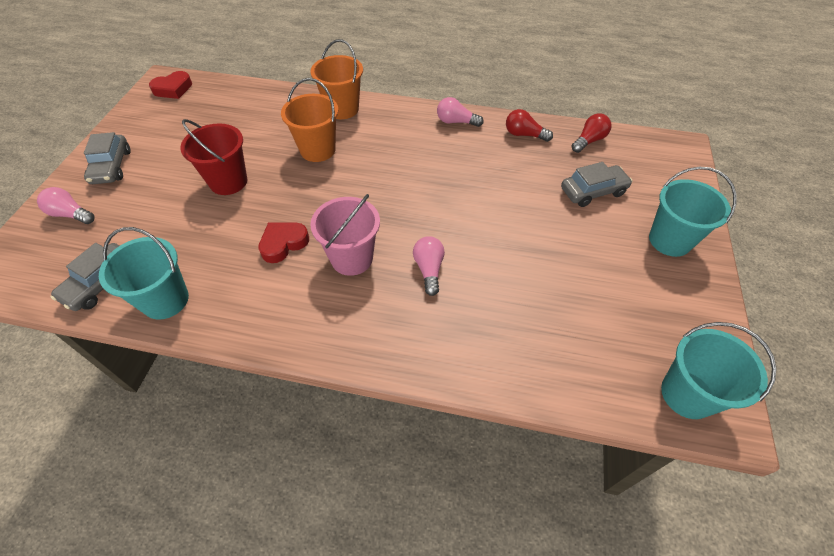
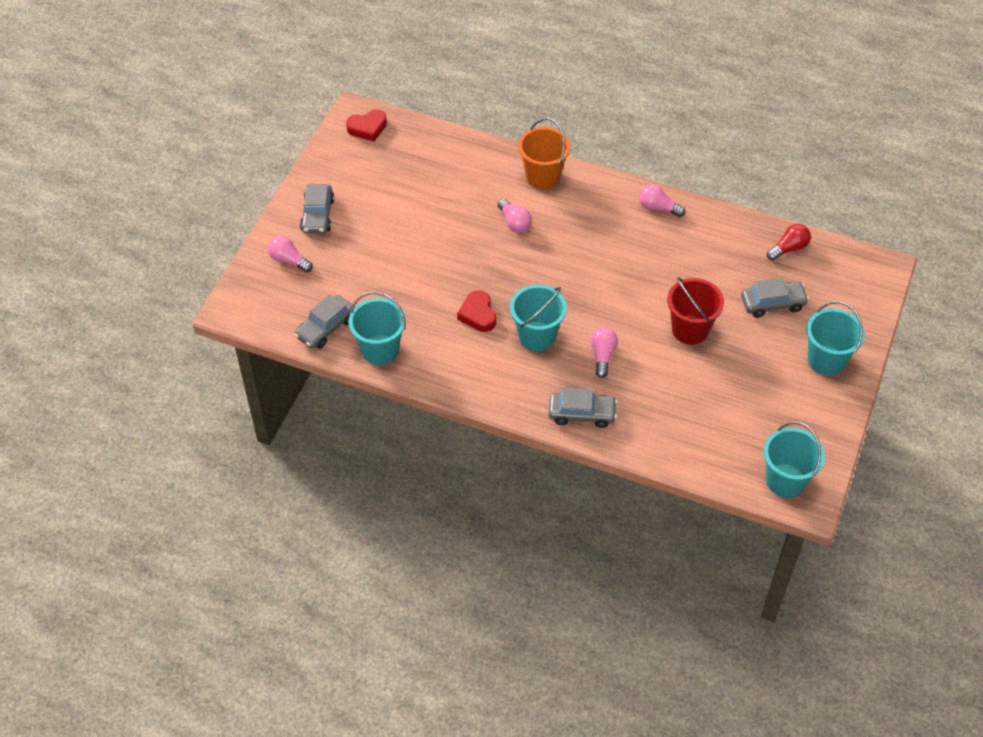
camera: 10 degrees right, 0 degrees up
red bucket [180,119,247,195] -> red bucket moved to [667,277,724,345]
red heart [258,223,309,263] -> red heart turned 75 degrees counterclockwise [457,290,496,332]
orange bucket [281,78,339,162] -> pink light bulb [497,199,532,233]
pink bucket [310,194,380,276] -> turquoise bucket [510,285,567,351]
red light bulb [506,109,553,142] -> none
none -> grey car [549,388,617,428]

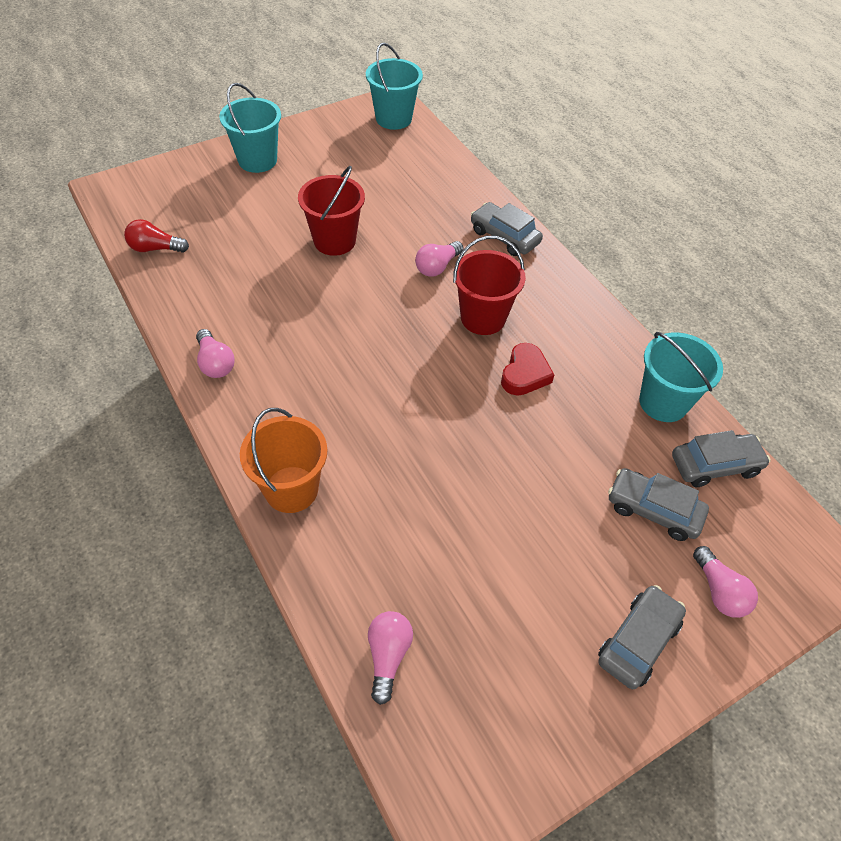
camera: 145 degrees left, 0 degrees up
red heart [346,109,387,141] -> none
pink light bulb [497,199,532,233] -> pink light bulb moved to [368,611,413,705]
turquoise bucket [510,285,567,351] -> red bucket [453,236,526,335]
grey car [741,278,809,318] -> grey car moved to [608,468,709,541]

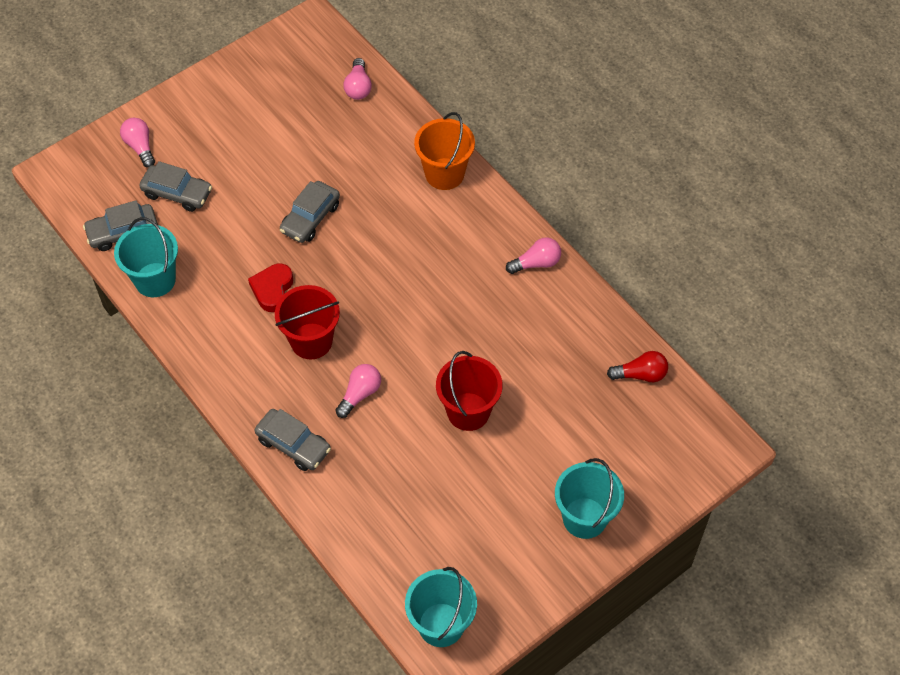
camera: 175 degrees right, 5 degrees up
pink light bulb [196,329,235,378] -> pink light bulb turned 105 degrees clockwise [506,237,561,274]
grey car [598,585,686,689] -> grey car moved to [280,181,340,243]

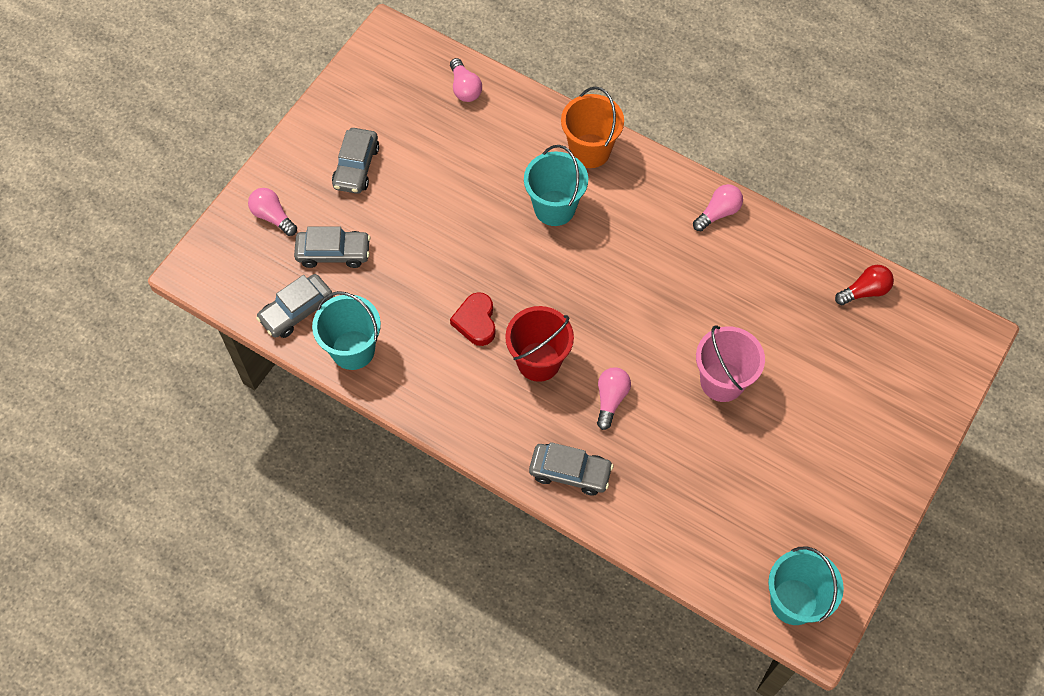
camera: 20 degrees left, 5 degrees up
grey car [280,181,340,243] -> grey car moved to [332,128,379,194]
red bucket [436,351,503,431] -> pink bucket [696,325,765,402]
turquoise bucket [555,458,624,539] -> turquoise bucket moved to [524,145,588,226]

